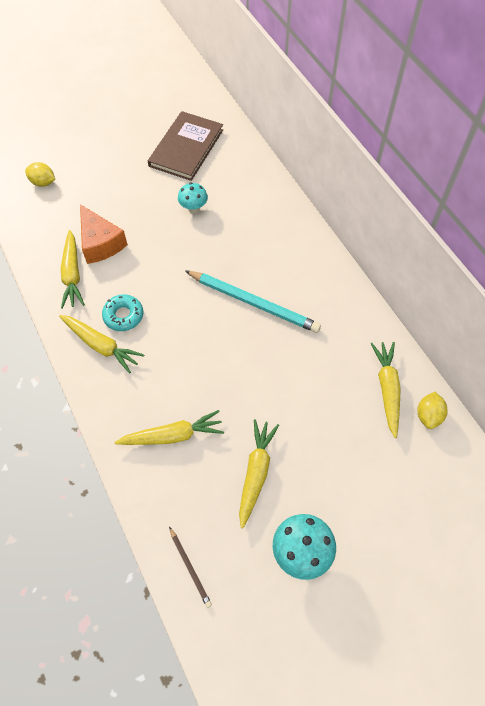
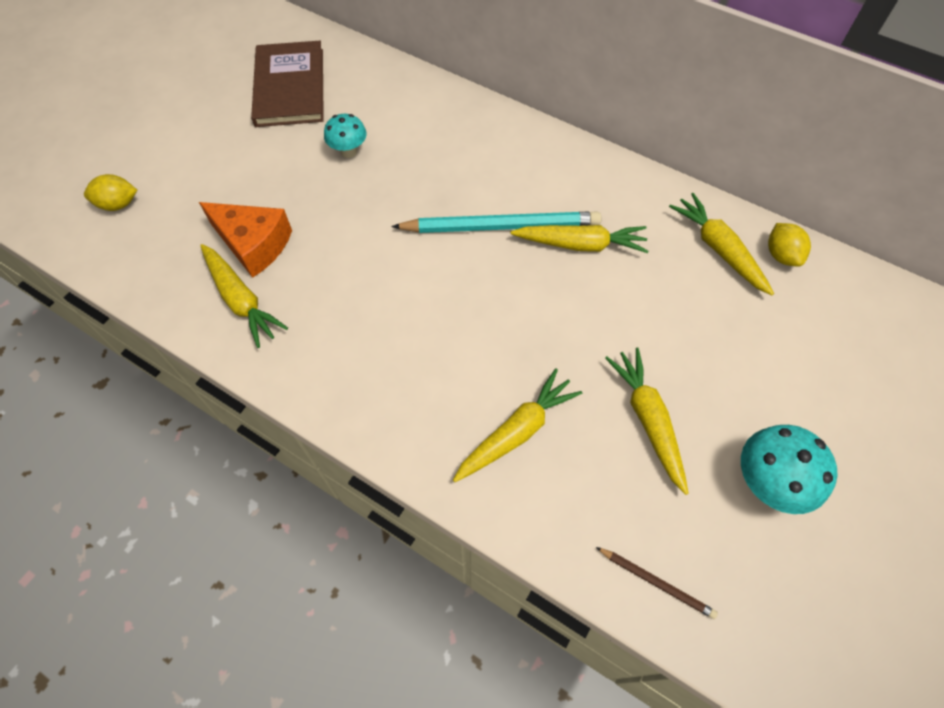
camera: 30 degrees left, 0 degrees up
yellow carrot [59,315,144,373] -> yellow carrot moved to [511,225,648,253]
turquoise donut [102,294,143,331] -> none

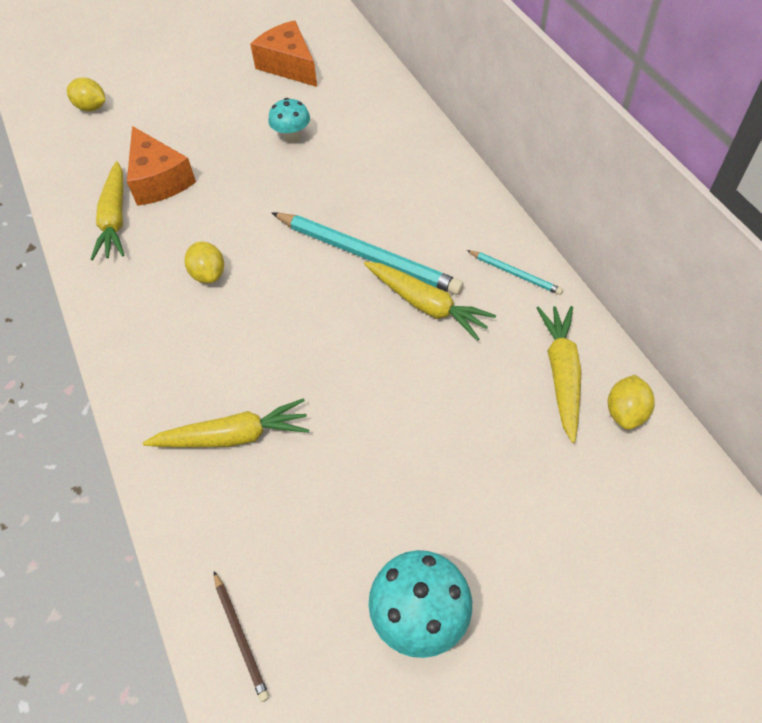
camera: 35 degrees right, 5 degrees down
brown book [251,41,324,127] -> orange cheese [250,20,317,87]
yellow carrot [605,348,689,495] -> none
none -> yellow lemon [185,241,224,284]
none -> turquoise pencil [467,250,563,295]

